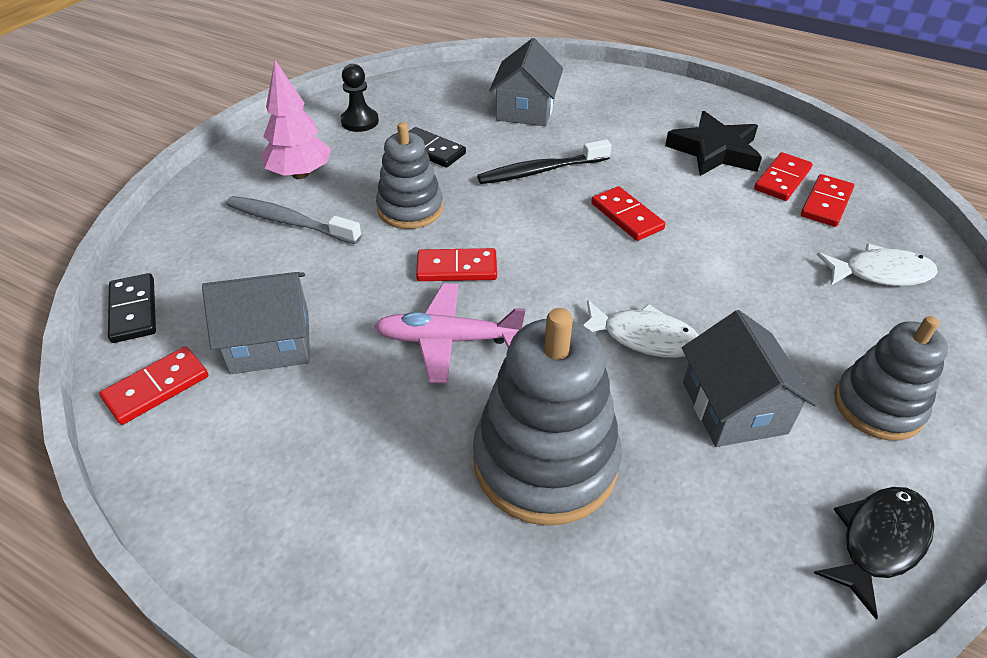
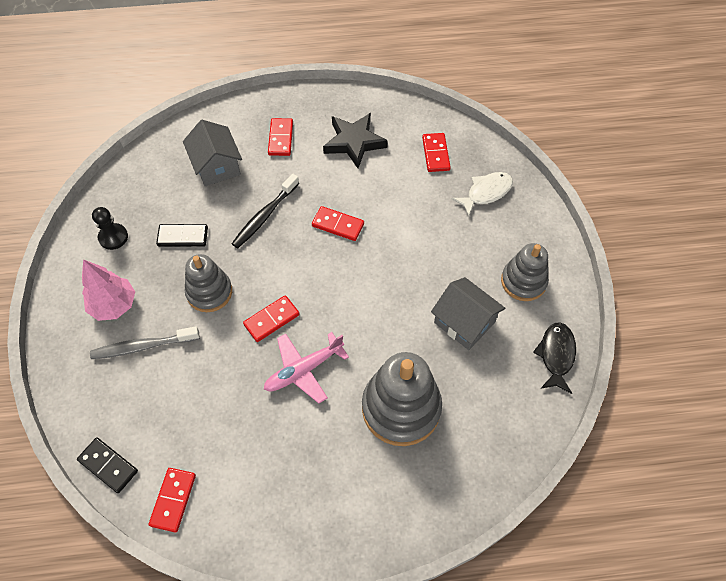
camera: 35 degrees left, 15 degrees up
grey house [202,272,310,374] -> none
white fish [583,300,699,358] -> none
red domino [754,152,813,201] -> red domino moved to [268,118,293,156]

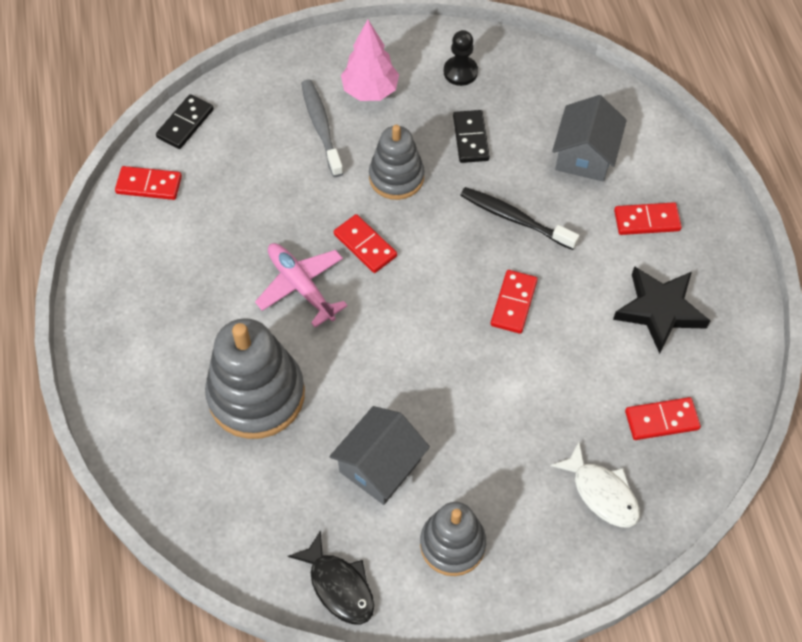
camera: 85 degrees right, 0 degrees up
grey house [183,120,242,186] -> grey house turned 45 degrees counterclockwise [552,95,627,182]
black fish [533,323,576,394] -> black fish turned 45 degrees clockwise [288,530,374,625]

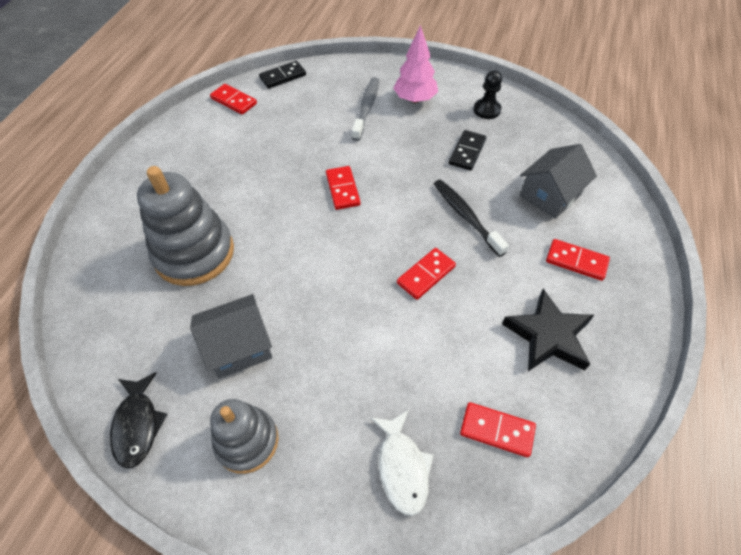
camera: 30 degrees right, 5 degrees down
pink plane [255,243,348,327] -> none
grey stacking toy [369,125,425,200] -> none

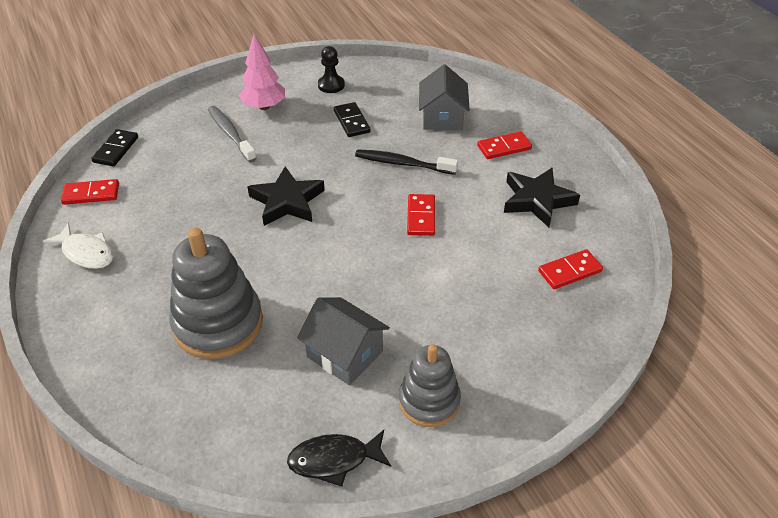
camera: 45 degrees left, 10 degrees down
black fish [110,372,167,468] -> black fish turned 135 degrees clockwise [287,430,391,487]
grey house [190,294,272,379] -> grey house turned 75 degrees counterclockwise [297,297,390,385]
red domino [326,166,361,210] -> black star [247,166,325,226]
white fish [370,410,434,516] -> white fish moved to [42,223,113,269]

